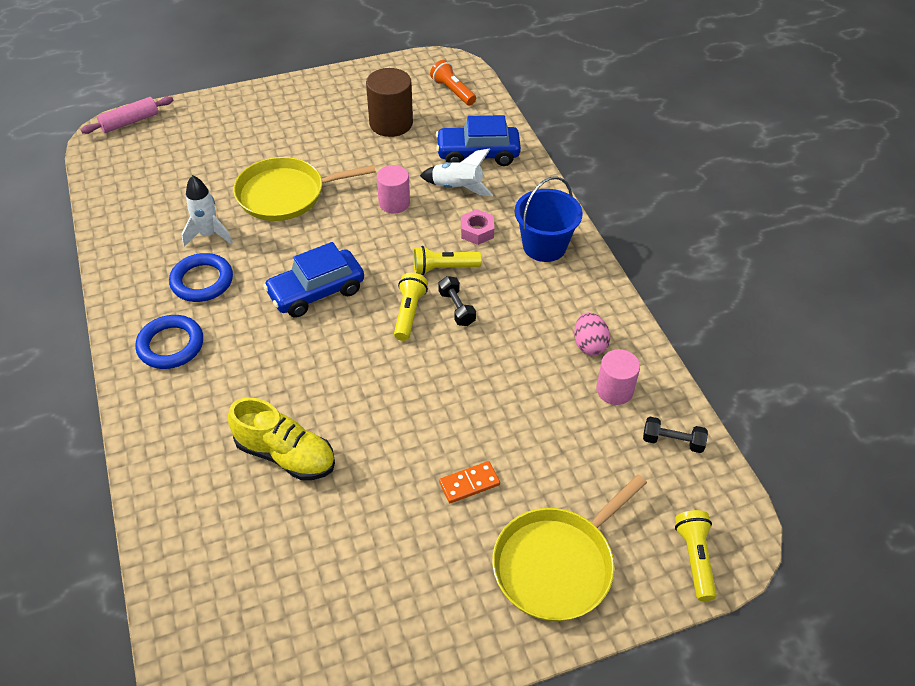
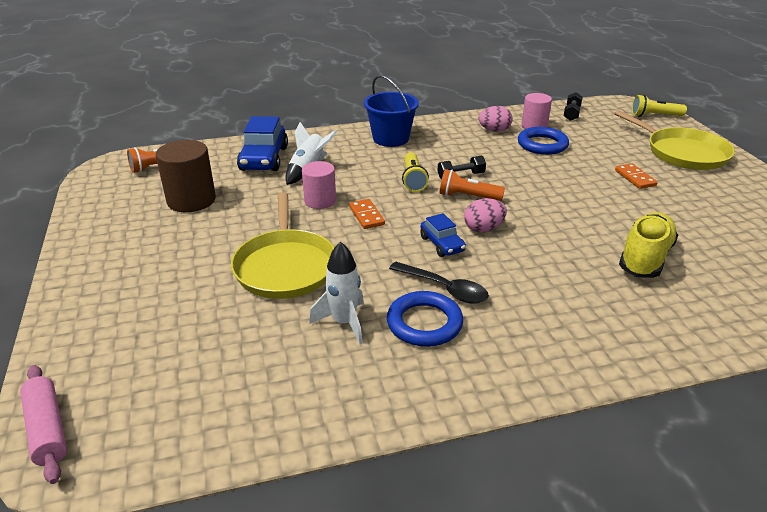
camera: 85 degrees left, 15 degrees down
blue ring [135,315,203,369] -> blue ring moved to [518,127,569,155]
blue car [263,242,364,318] -> blue car [420,213,466,257], size x0.57
yellow flashlight [394,273,428,341] -> orange flashlight [439,169,505,201]
pink nut [461,209,494,245] -> none
none -> orange domino [349,199,385,229]
none -> black spoon [389,262,489,303]
none -> pink egg [464,198,507,232]

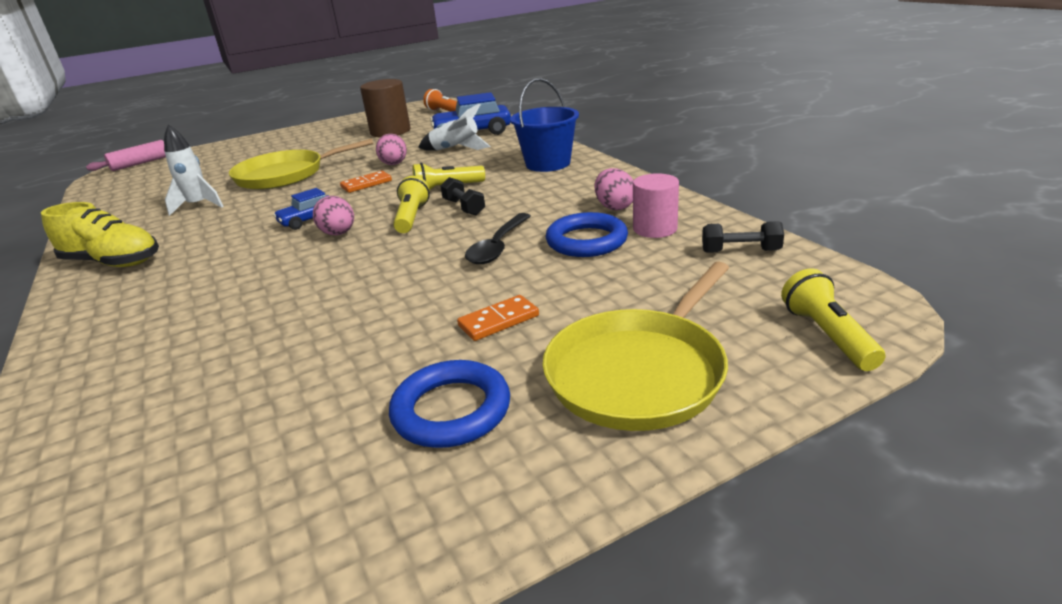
camera: 80 degrees right, 5 degrees down
pink cylinder [302,161,336,209] -> pink egg [376,134,407,165]
blue ring [387,291,463,347] -> blue ring moved to [389,360,510,448]
black spoon [389,262,489,303] -> black spoon moved to [465,213,531,264]
orange flashlight [439,169,505,201] -> yellow flashlight [393,176,430,233]
yellow shoe [619,212,678,278] -> yellow shoe moved to [41,202,159,267]

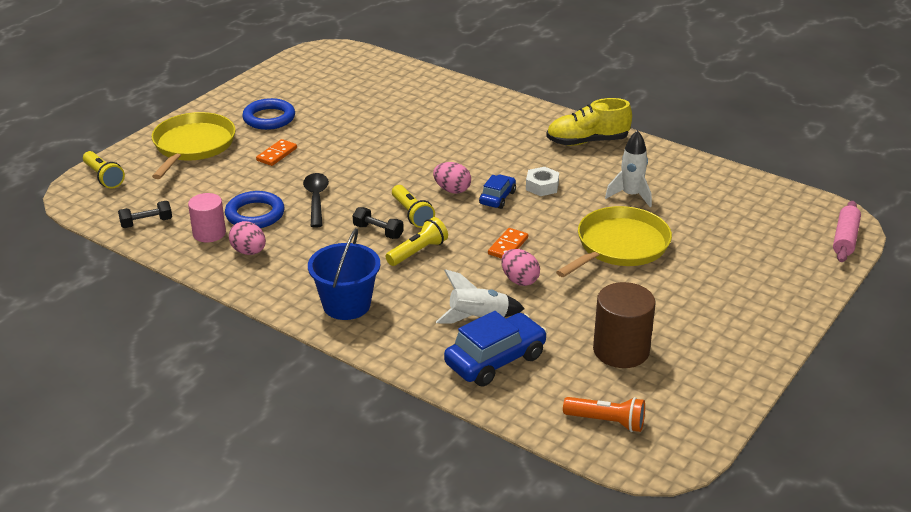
camera: 150 degrees right, 5 degrees up
none -> white nut [526,167,559,196]

